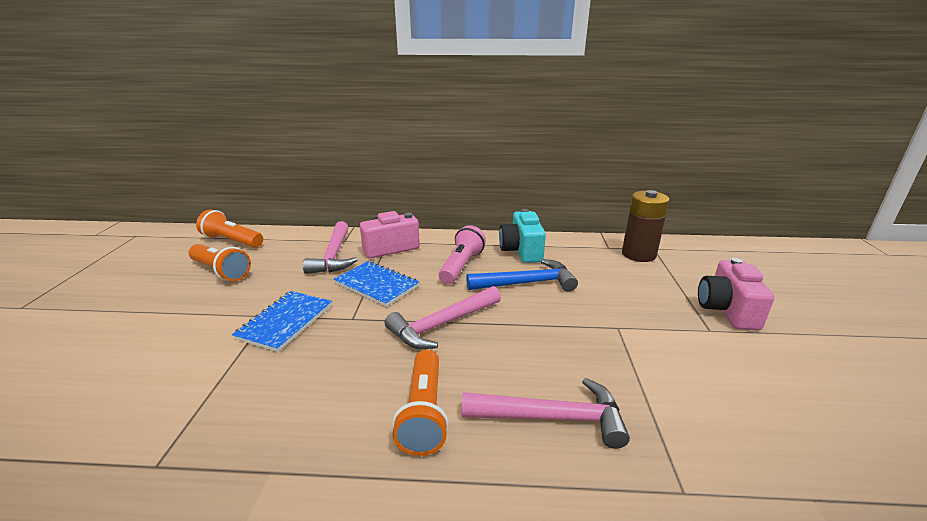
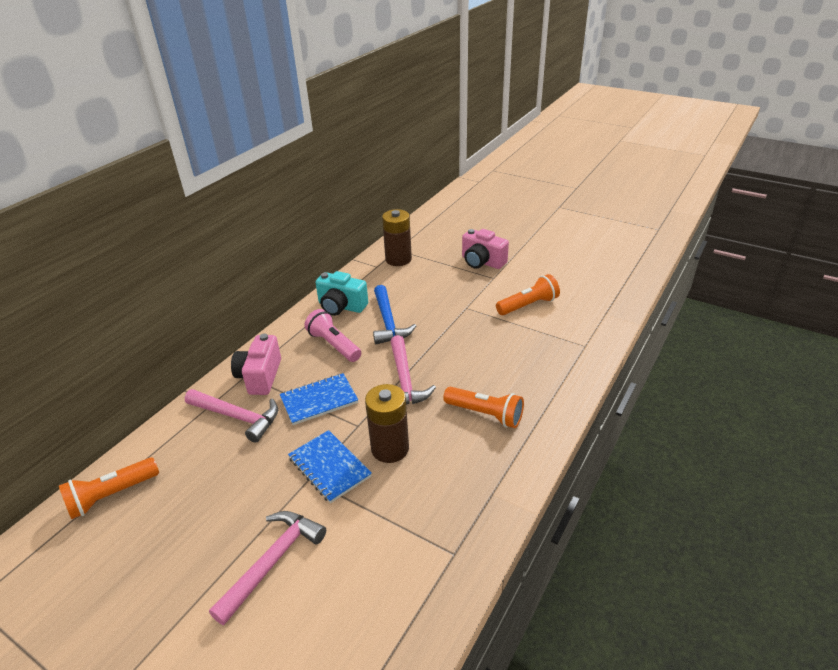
camera: 60 degrees left, 10 degrees up
orange flashlight [189,244,251,281] -> orange flashlight moved to [496,274,560,315]
pink hammer [461,378,630,449] -> pink hammer moved to [209,511,326,625]
blue hammer [466,259,578,292] -> blue hammer turned 150 degrees clockwise [373,285,416,344]
none -> brown battery [365,384,409,463]

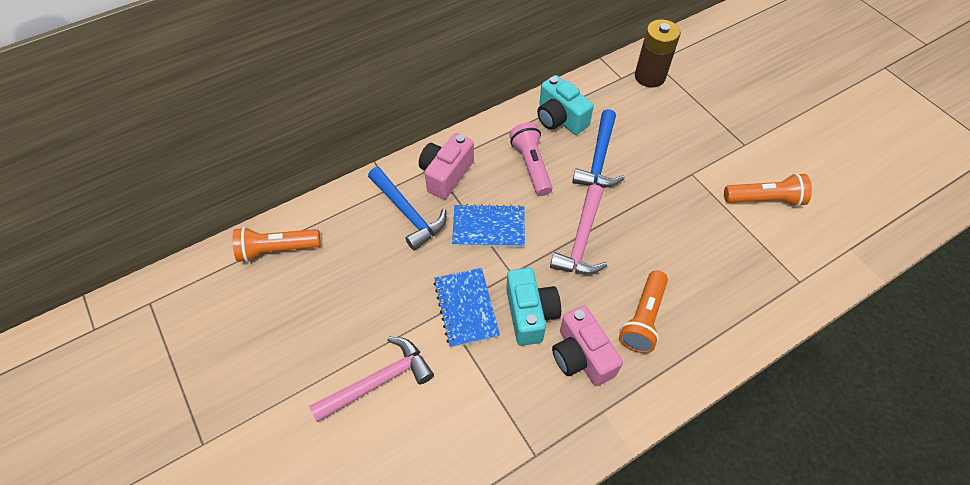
camera: 25 degrees right, 20 degrees up
pink hammer [185,389,278,443] -> blue hammer [368,167,447,251]
brown battery [365,384,409,463] -> turquoise camera [506,268,561,346]
orange flashlight [443,386,524,428] -> orange flashlight turned 60 degrees clockwise [619,270,668,353]
pink camera [462,229,509,269] -> pink camera moved to [552,305,623,386]

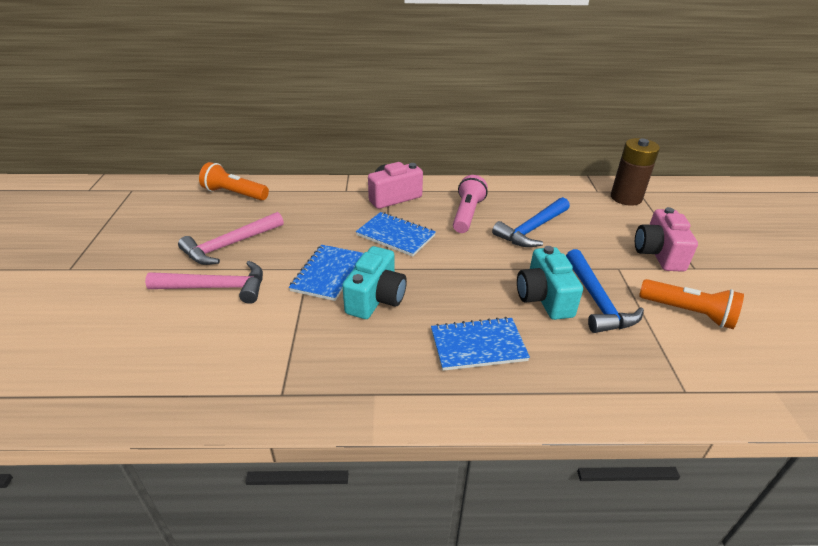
camera: 30 degrees right, 20 degrees down
blue hammer [368,167,447,251] -> blue hammer moved to [566,249,644,333]
turquoise camera [537,75,594,135] -> turquoise camera moved to [517,246,583,320]
pink hammer [550,184,607,275] -> pink hammer moved to [178,212,284,265]
pink camera [552,305,623,386] -> pink camera moved to [635,207,698,272]
orange flashlight [619,270,668,353] -> blue notebook [431,317,530,371]

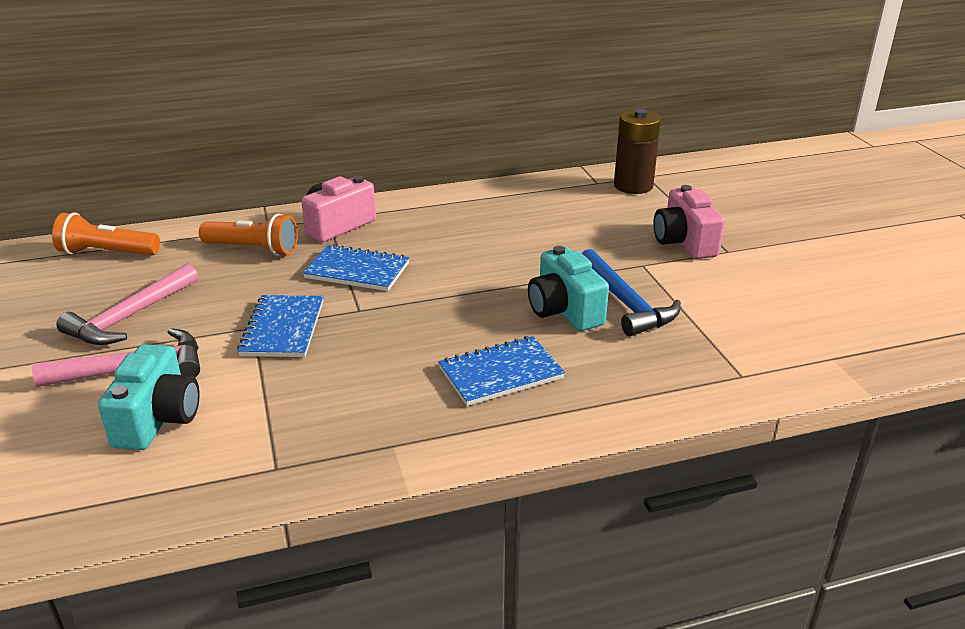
camera: 15 degrees left, 5 degrees down
turquoise camera [342,246,407,319] -> turquoise camera moved to [98,344,200,450]
pink flashlight [453,175,488,233] -> none
blue hammer [492,197,570,247] -> none
orange flashlight [639,279,744,329] -> orange flashlight moved to [199,213,298,256]

